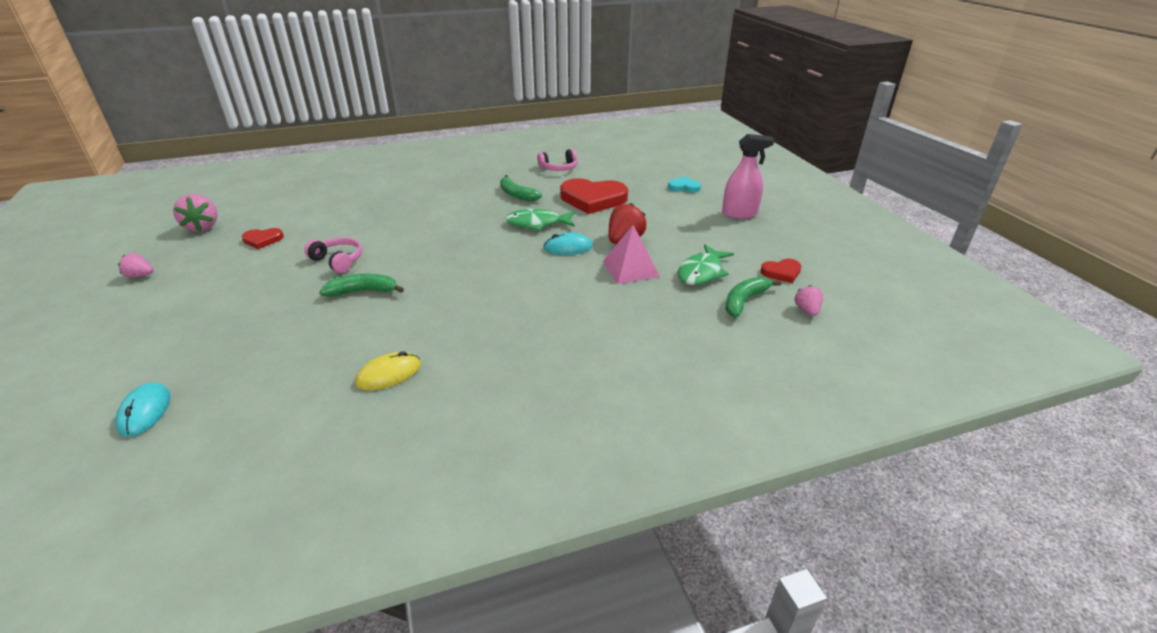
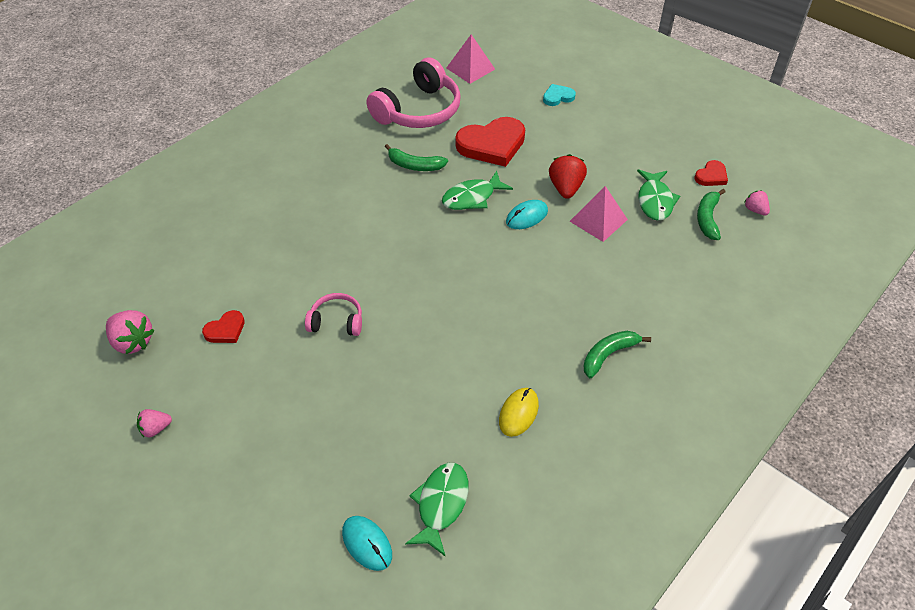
camera: 30 degrees left, 15 degrees up
green banana [319,274,404,297] -> green banana moved to [584,331,651,378]
pink headphones [537,149,578,171] -> pink headphones [367,58,461,128], size x1.97
pink spray bottle [722,134,774,219] -> none
none -> green fish [405,463,469,556]
none -> pink pyramid [446,34,495,84]

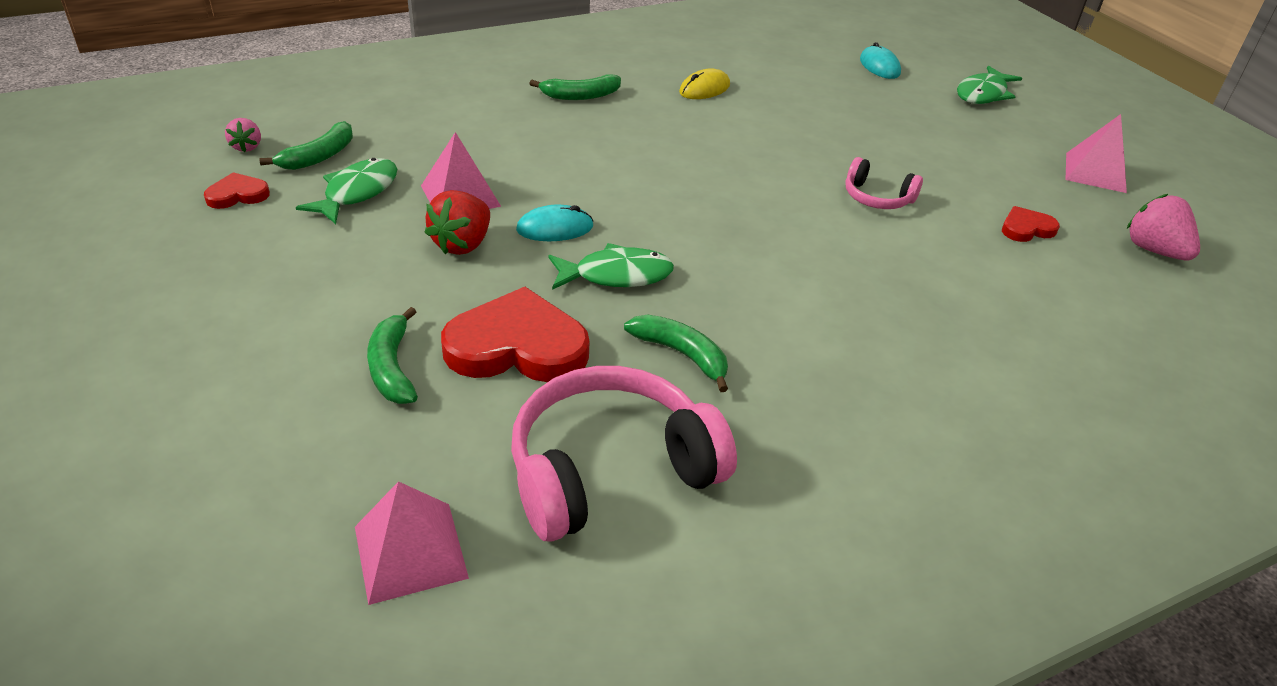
camera: 160 degrees left, 10 degrees down
pink strawberry [137,409,172,438] -> pink pyramid [1066,114,1127,193]
green fish [405,463,469,556] -> green fish moved to [957,66,1022,104]
turquoise heart [543,84,576,106] -> none
none -> green banana [367,307,418,404]

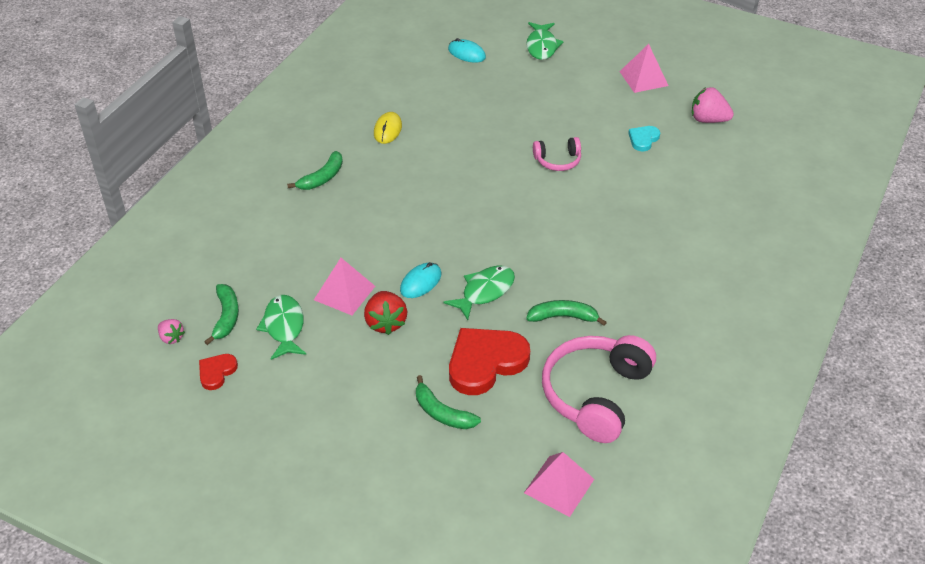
camera: 35 degrees left, 5 degrees up
red heart [1002,206,1060,242] -> turquoise heart [628,126,660,151]

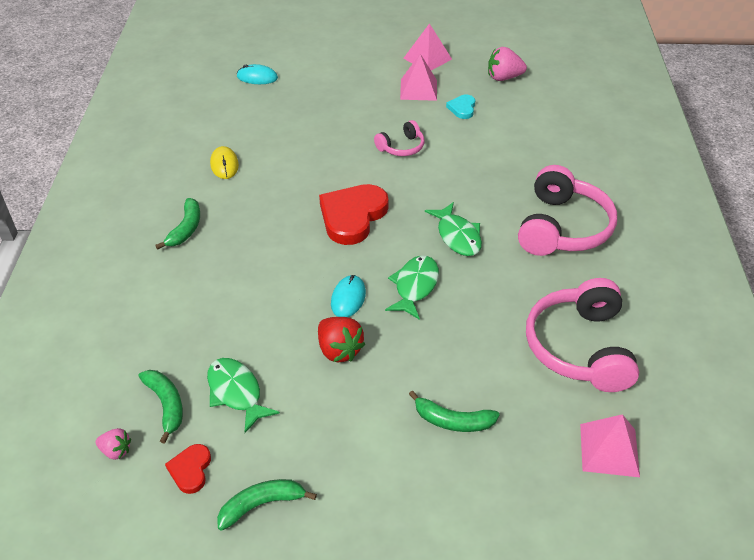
camera: 25 degrees left, 0 degrees up
pink pyramid [314,258,375,315] -> pink pyramid moved to [400,54,437,101]
red heart [449,328,530,395] -> red heart moved to [319,184,389,245]
green fish [526,22,564,60] -> green fish moved to [425,202,482,256]
green banana [526,300,607,326] -> green banana moved to [217,479,317,531]
none -> pink headphones [518,165,617,256]

